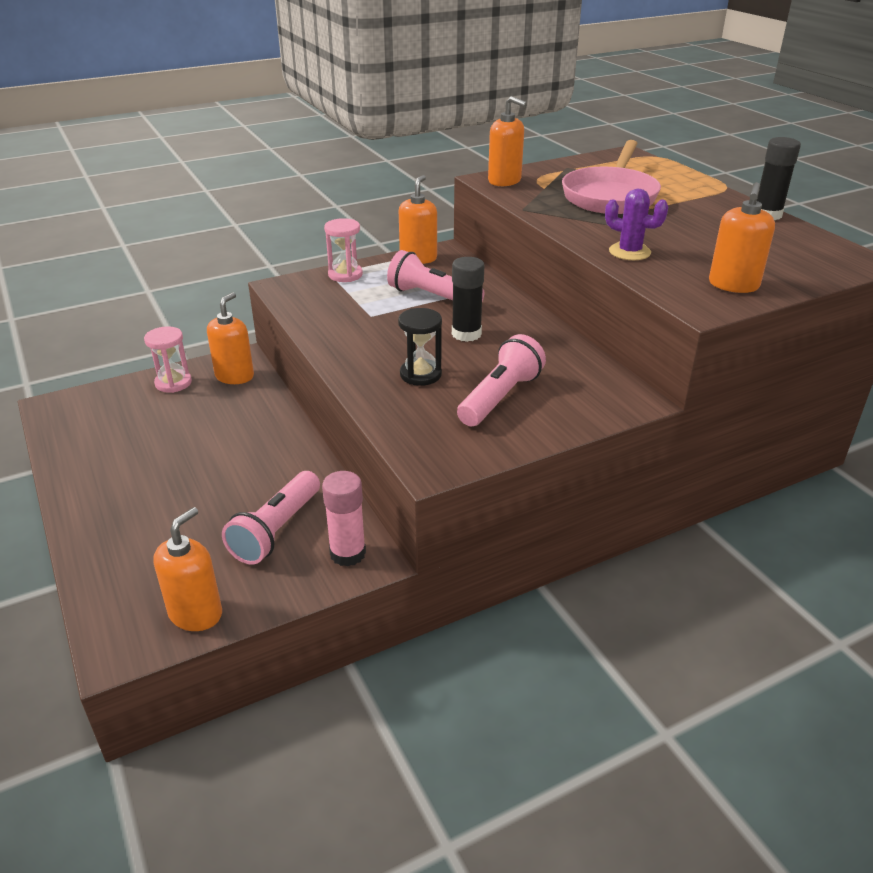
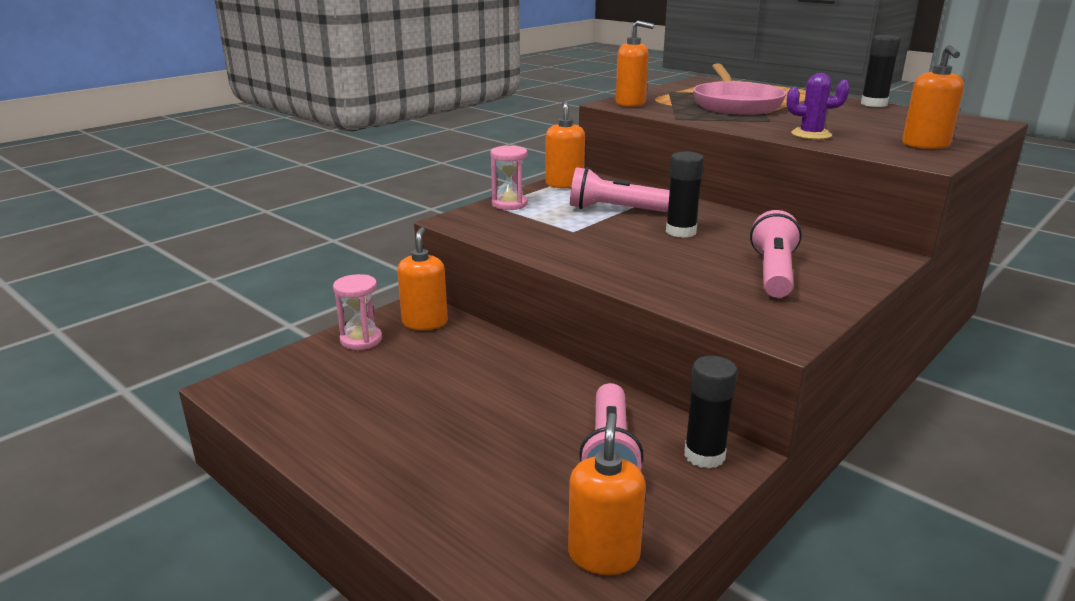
camera: 20 degrees left, 10 degrees down
pink glue stick [322,471,366,567] -> black glue stick [684,356,738,469]
black hourglass [398,308,442,386] -> none

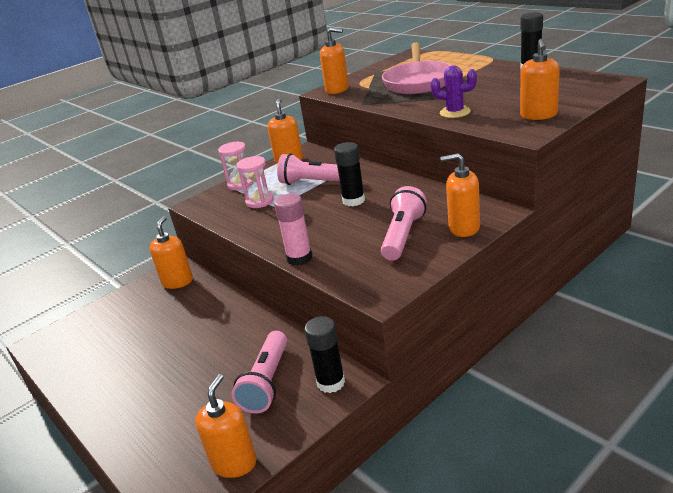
camera: 10 degrees right, 5 degrees up
pink hourglass [333,274,382,350] -> pink hourglass moved to [236,156,274,208]
none -> pink glue stick [274,193,312,266]
none -> orange soap dispenser [440,153,480,237]

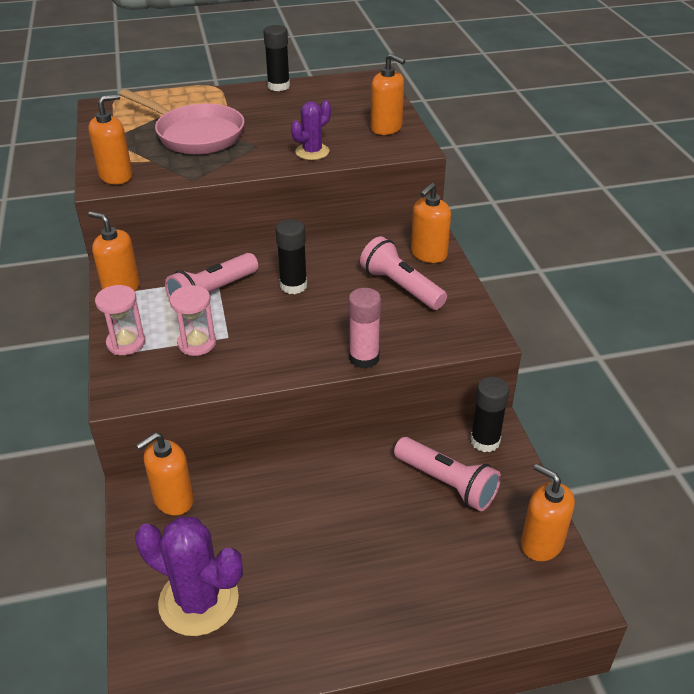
camera: 65 degrees left, 10 degrees up
orange soap dispenser [149,216,193,289] -> orange soap dispenser turned 75 degrees counterclockwise [136,432,194,515]
none -> purple cactus [135,516,243,636]

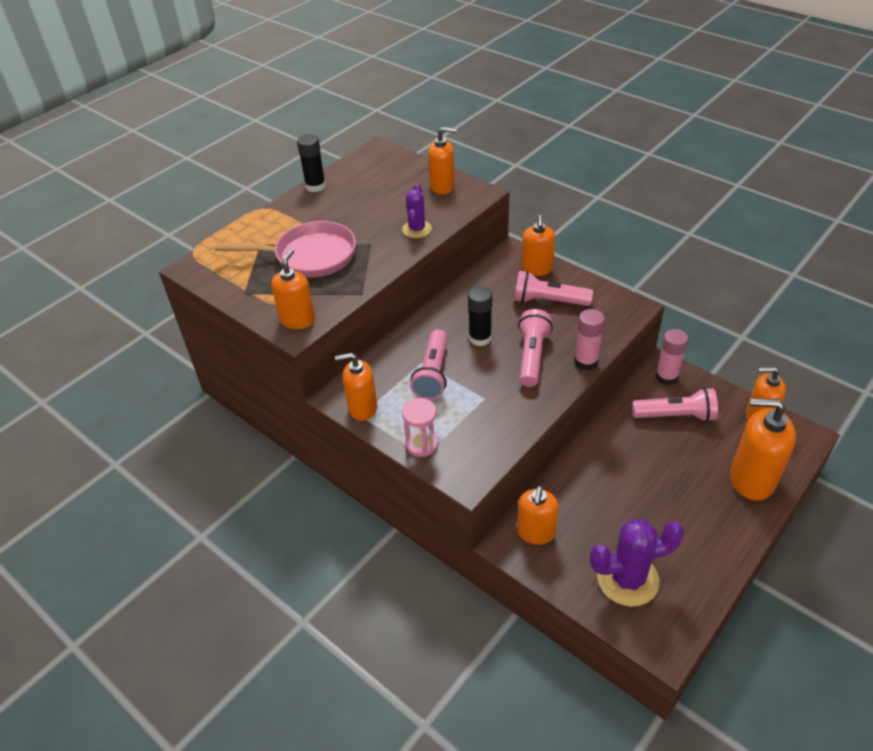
camera: 35 degrees left, 5 degrees up
pink hourglass [169,285,216,356] -> none
black glue stick [470,376,510,452] -> pink glue stick [656,329,688,385]
none -> pink flashlight [518,309,553,387]
none -> orange soap dispenser [730,398,796,501]

